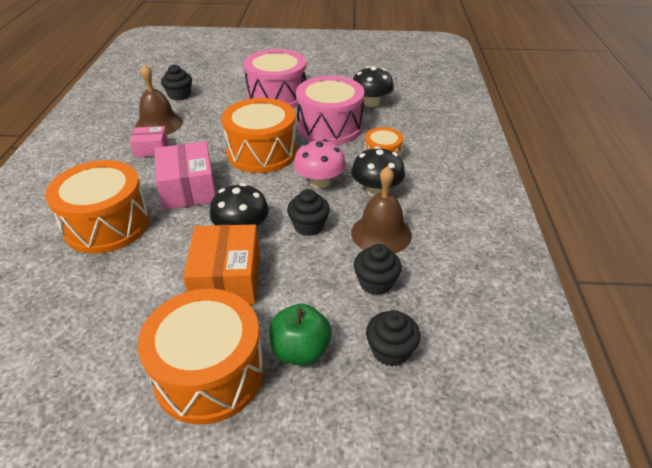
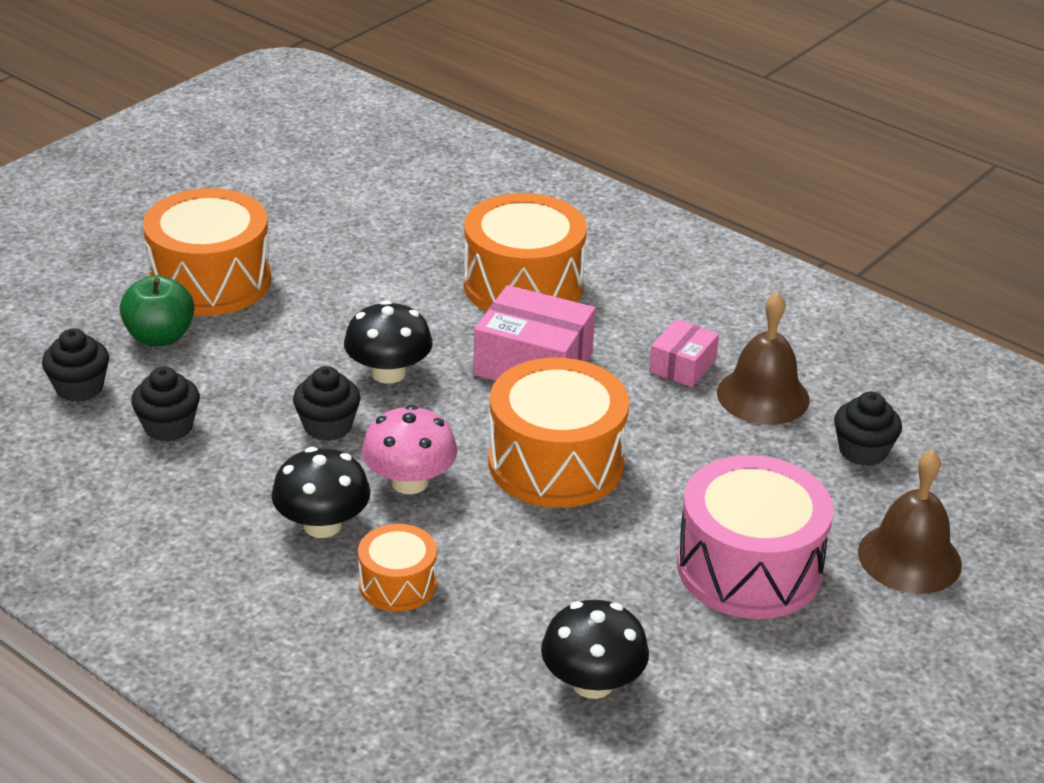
camera: 125 degrees right, 5 degrees down
orange box [183,224,260,305] -> none
pink drum [296,76,364,145] -> none
brown bell [351,166,412,253] -> brown bell moved to [858,450,962,594]

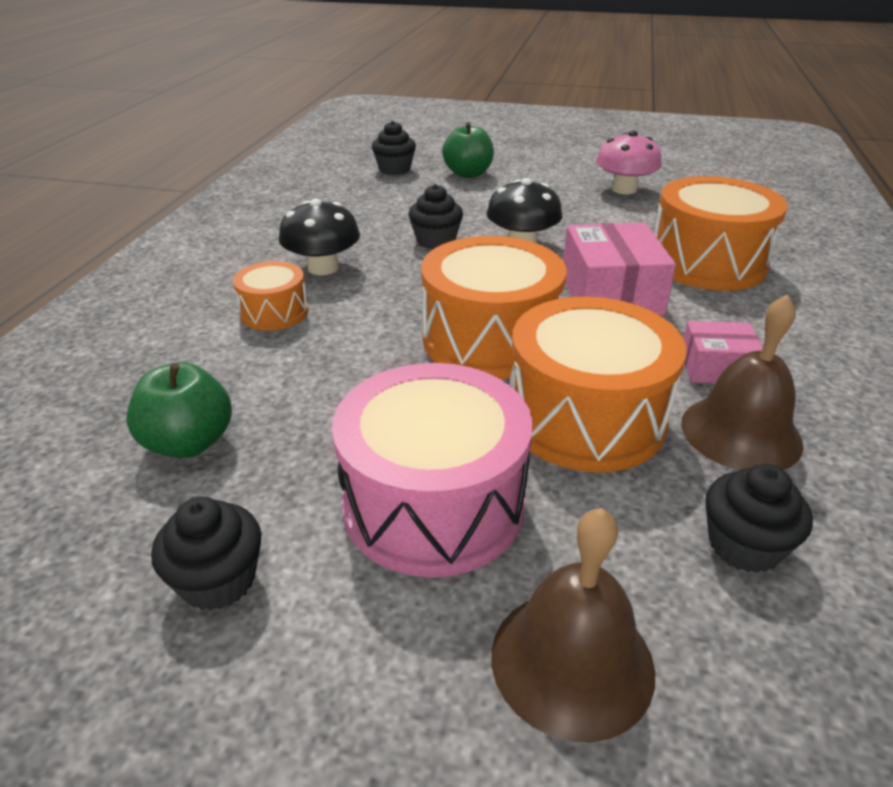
camera: 65 degrees right, 0 degrees up
black cupcake [131,367,200,442] -> black cupcake moved to [151,497,262,611]
orange drum [143,188,271,316] -> orange drum moved to [509,296,687,473]
pink mushroom [362,405,457,494] -> pink mushroom moved to [596,131,662,194]
black mushroom [541,600,649,699] -> green apple [126,362,232,458]

